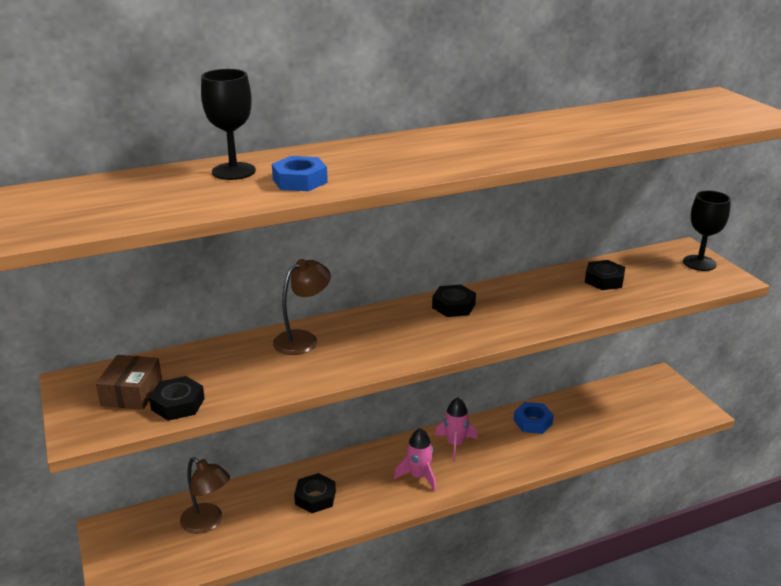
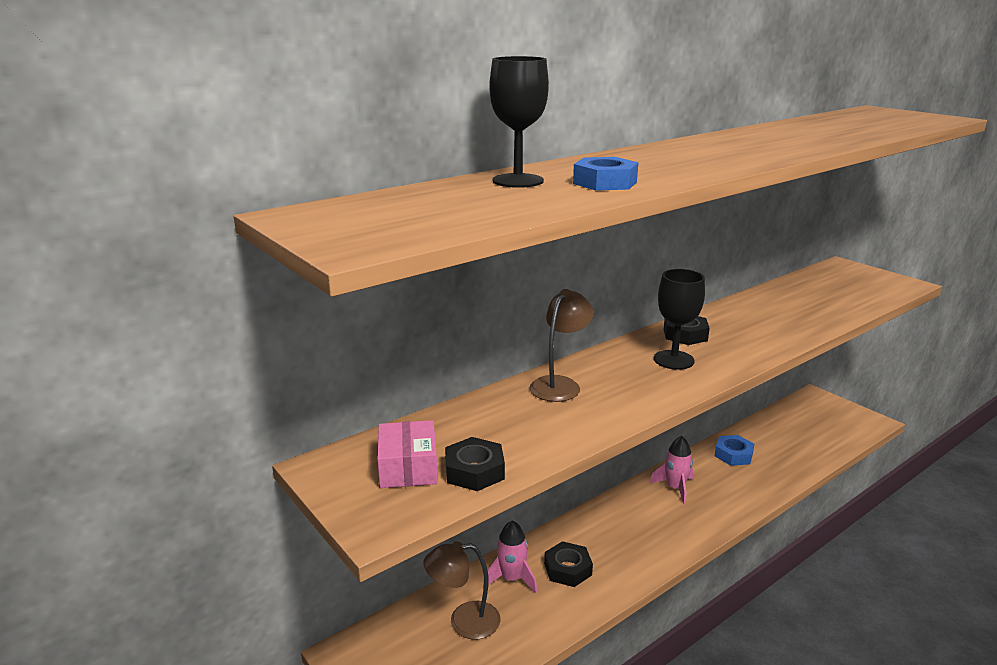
camera: 15 degrees left, 5 degrees down
brown box [96,355,162,410] -> pink box [377,420,438,488]
brown lamp [180,457,230,534] -> brown lamp turned 150 degrees clockwise [423,541,500,639]
pink rocket [394,428,436,491] -> pink rocket moved to [483,520,537,593]
black nut [585,260,625,290] -> none
black goblet [683,191,731,271] -> black goblet moved to [654,269,705,370]

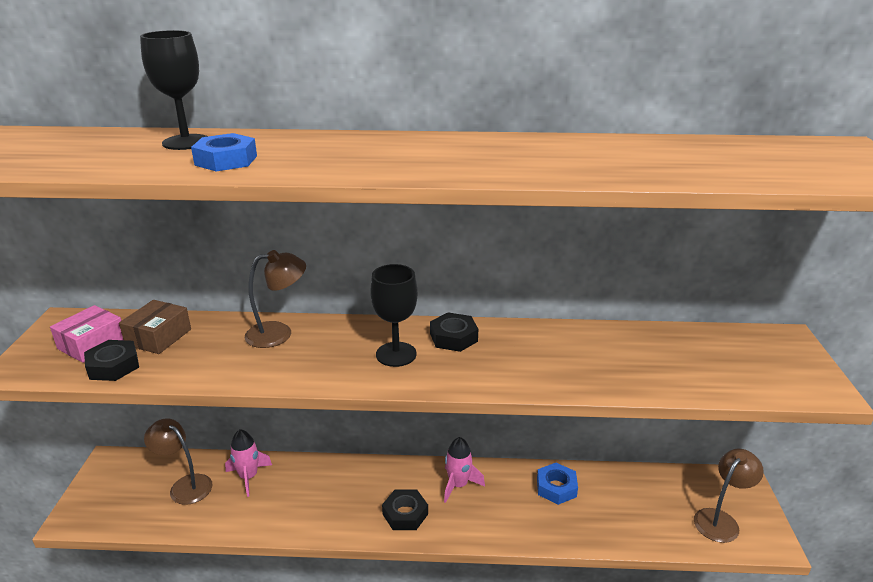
camera: 40 degrees right, 5 degrees up
black nut [544,541,593,587] -> black nut moved to [382,490,428,530]
none -> brown box [119,300,191,354]
none -> brown lamp [694,449,764,543]

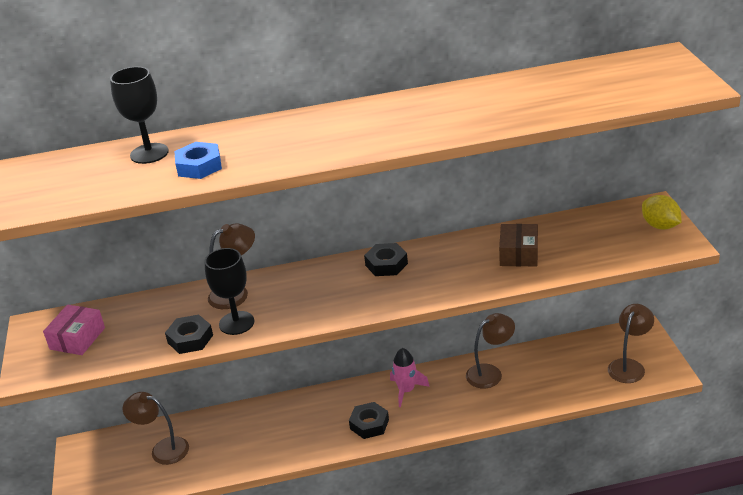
camera: 10 degrees left, 5 degrees up
black nut [84,340,139,381] -> black nut moved to [165,315,213,354]
brown box [119,300,191,354] -> brown box moved to [499,224,538,266]
pink rocket [225,429,272,497] -> none
black goblet [370,264,417,367] -> black goblet moved to [204,248,254,335]
blue nut [537,463,578,505] -> brown lamp [466,313,515,388]
none -> yellow lemon [642,195,682,229]

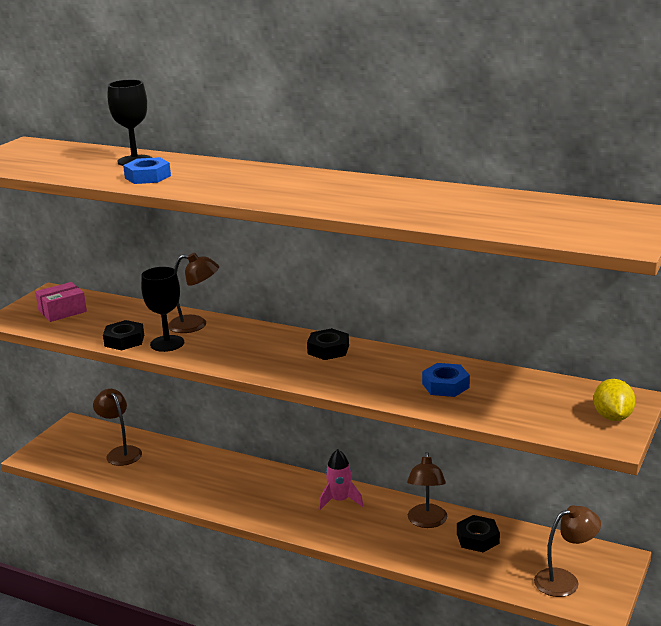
camera: 35 degrees right, 10 degrees down
black nut [349,402,389,439] -> black nut moved to [457,515,500,552]
brown lamp [466,313,515,388] -> brown lamp turned 90 degrees clockwise [407,452,447,528]
brown box [499,224,538,266] -> blue nut [422,363,470,397]

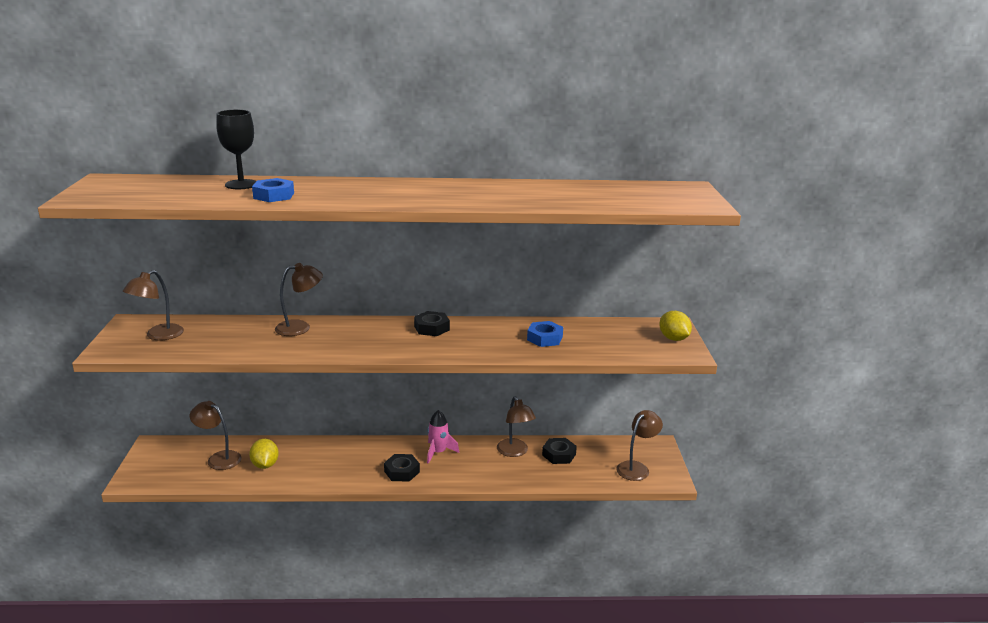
camera: 30 degrees left, 0 degrees up
pink box [35,282,87,322] -> brown lamp [123,270,184,340]
black nut [103,320,144,350] -> black nut moved to [384,454,420,481]
black goblet [141,267,184,352] -> none
none -> yellow lemon [249,439,279,469]

